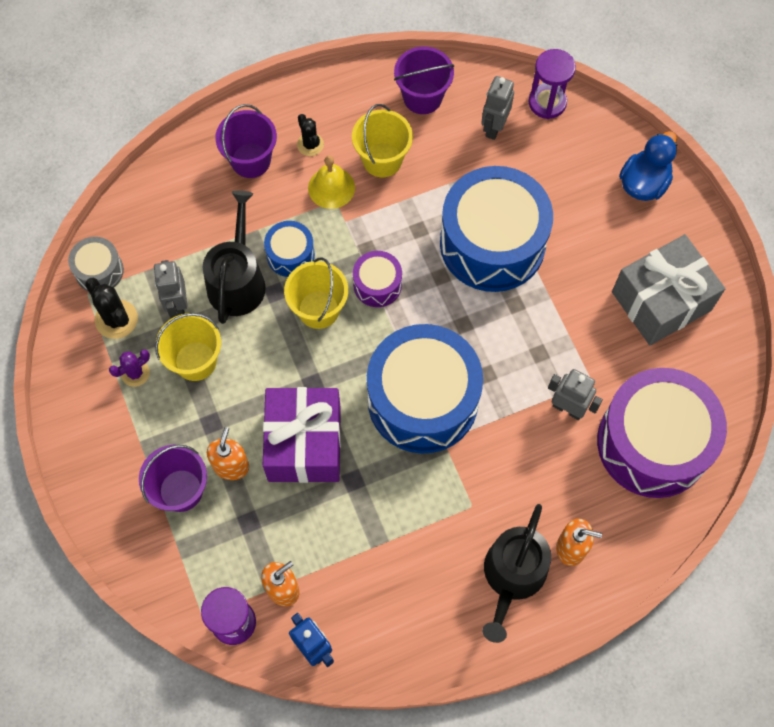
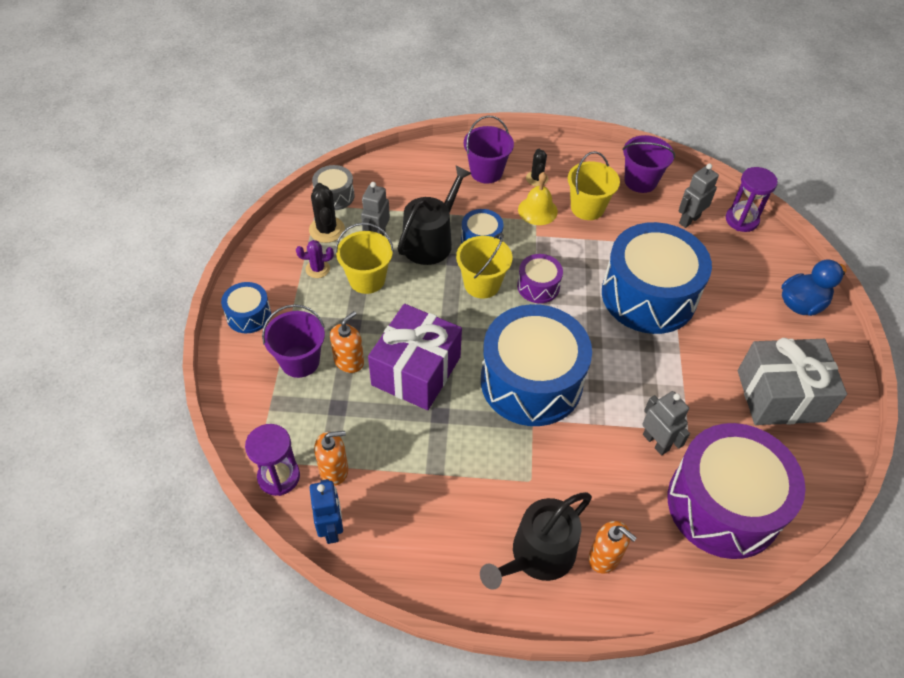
camera: 25 degrees right, 15 degrees down
none -> blue drum [221,282,271,333]

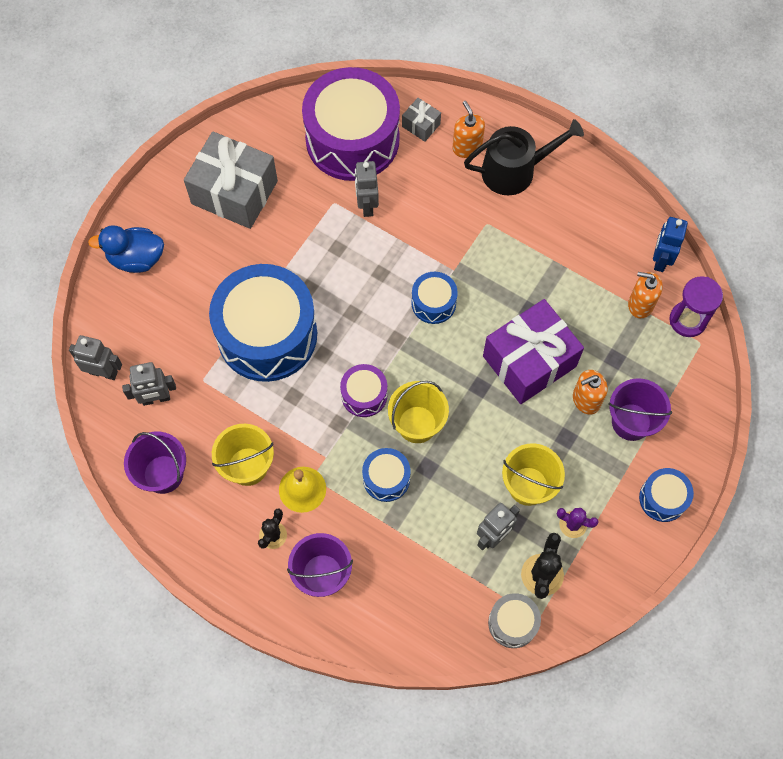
camera: 150 degrees left, 15 degrees up
black watering can [397,165,472,265] -> none
blue drum [481,304,592,426] -> blue drum [411,272,458,324], size x0.45
purple hourglass [725,167,778,232] -> grey robot [69,335,122,380]
none -> grey gift [402,98,441,142]

